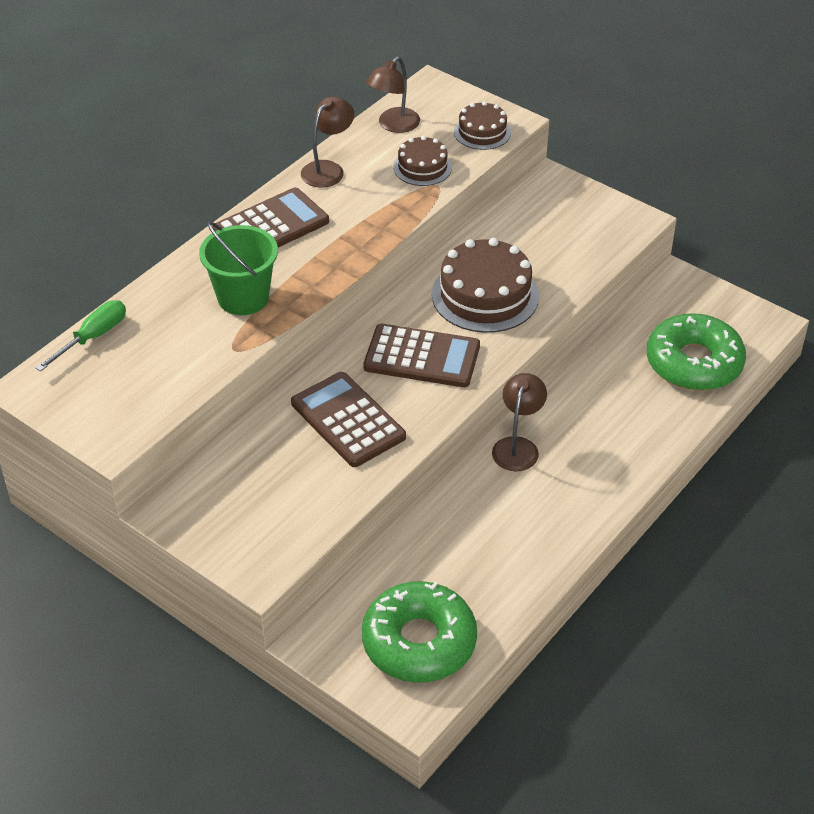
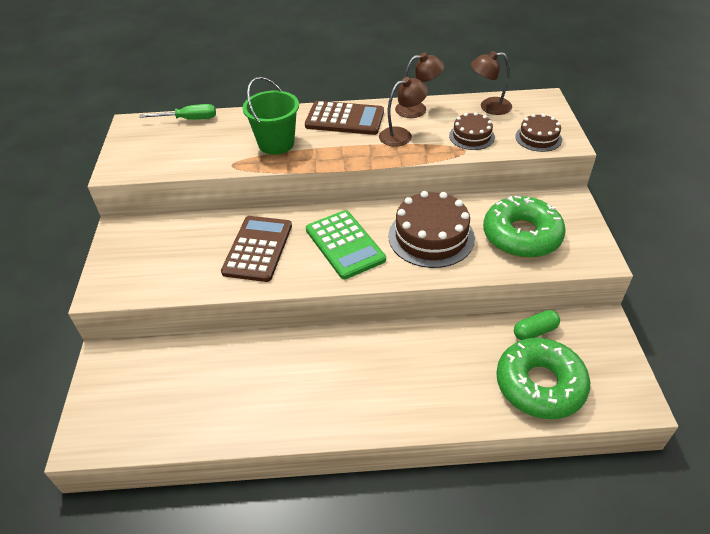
camera: 50 degrees right, 0 degrees up
green donut [362,581,477,683] -> green donut moved to [483,196,566,258]
brown calculator [364,324,480,387] -> green calculator [306,210,386,279]
brown lamp [492,373,547,471] -> brown lamp moved to [379,77,428,147]
none -> green capsule [514,310,560,340]

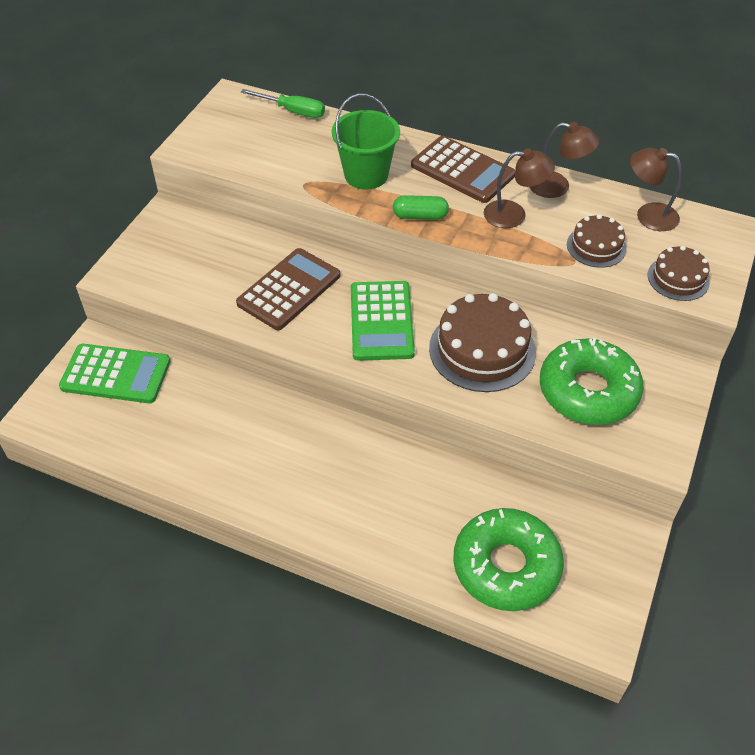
camera: 25 degrees right, 5 degrees up
green capsule [514,310,560,340] -> green capsule moved to [393,195,449,220]
none -> green calculator [59,344,170,403]

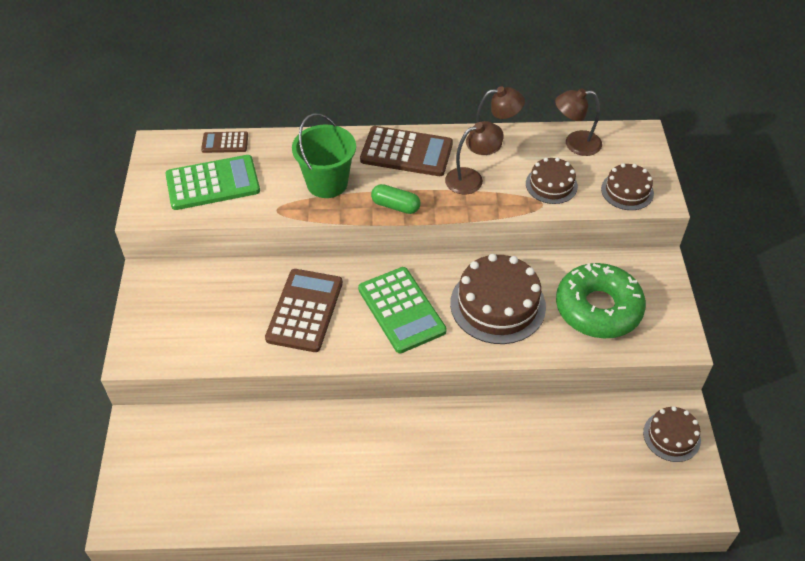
camera: 25 degrees left, 0 degrees up
green calculator [59,344,170,403] -> green calculator moved to [165,155,260,210]
green screwdriver [241,89,325,118] -> brown calculator [201,131,248,153]
green capsule [393,195,449,220] -> green capsule turned 45 degrees clockwise [371,184,421,214]
green donut [453,508,564,611] -> none
none -> brown cake [643,406,701,462]

